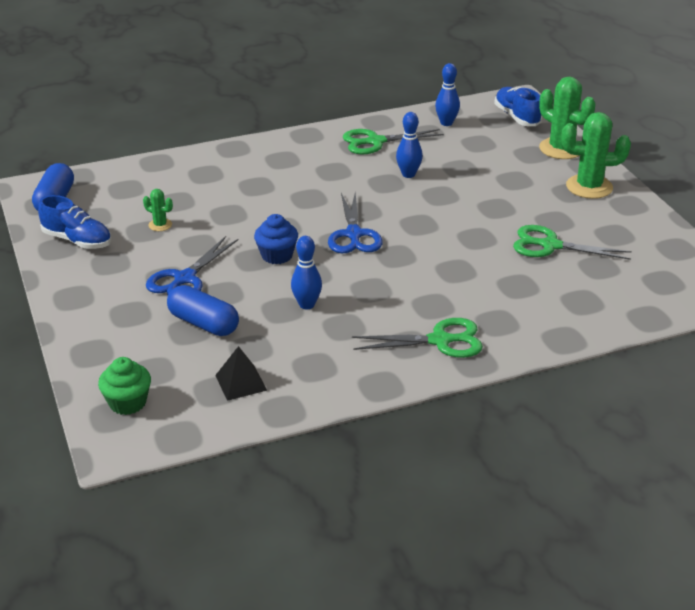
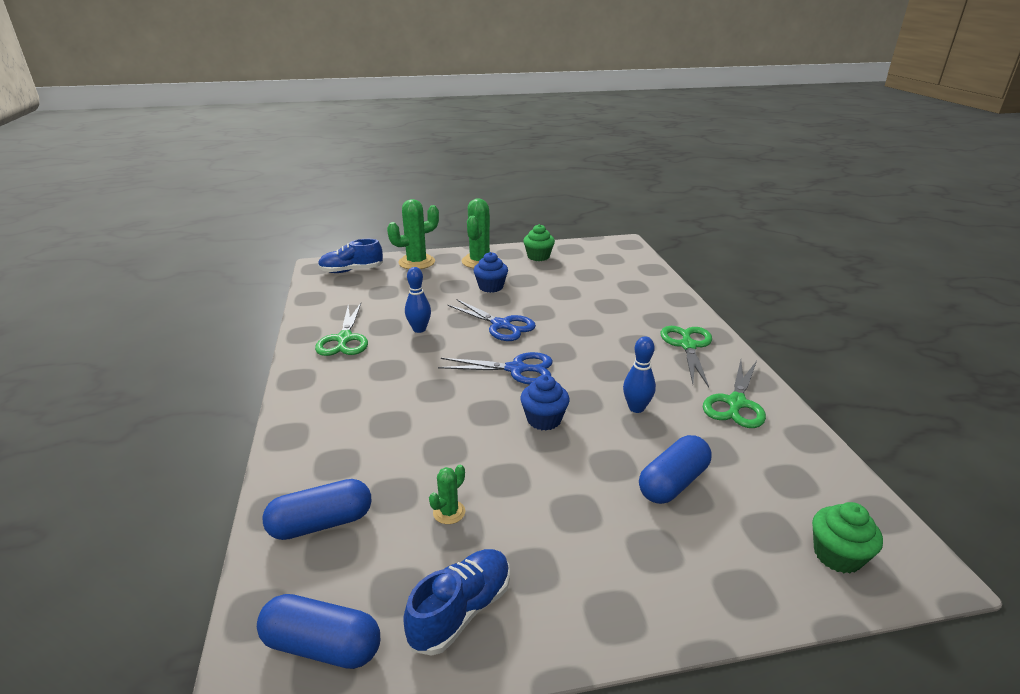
camera: 80 degrees left, 5 degrees down
blue scissors [146,236,239,295] -> blue scissors moved to [447,299,536,341]
black pyramid [215,346,267,401] -> none
blue bowling pin [435,63,460,126] -> none
green scissors [513,225,632,260] -> green scissors moved to [703,360,766,428]
none -> blue capsule [262,479,372,540]
none -> blue cupcake [474,252,508,293]
none -> green cupcake [523,224,555,261]

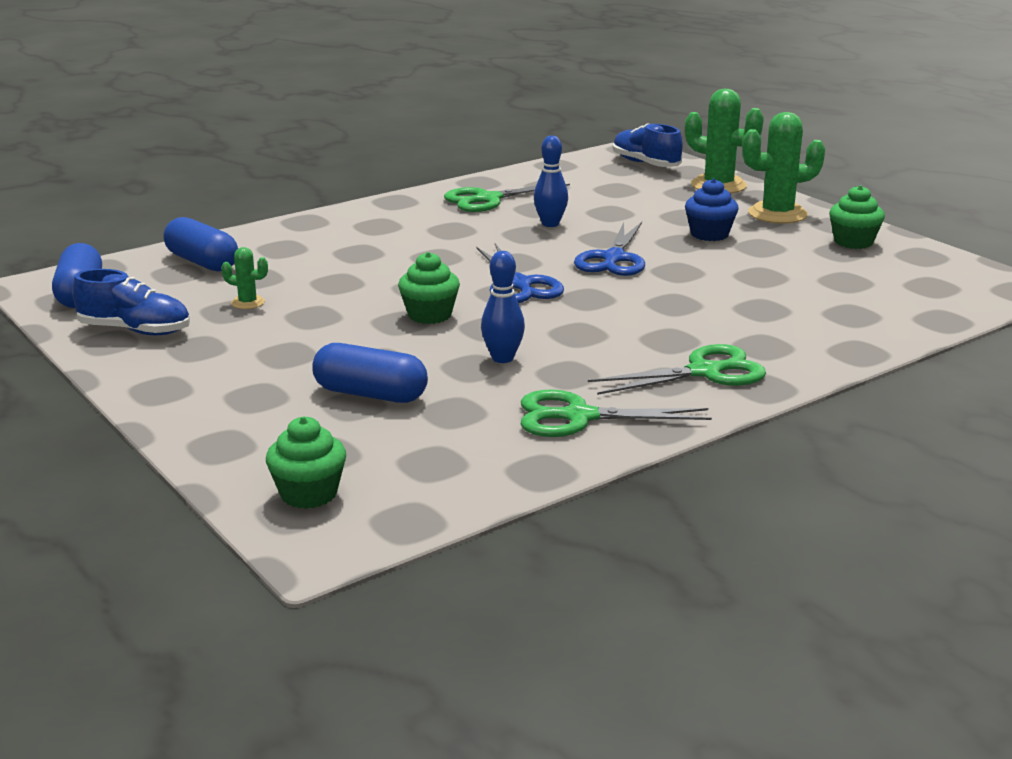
camera: 65 degrees right, 5 degrees down
blue cupcake [520,375,570,431] -> green cupcake [398,252,460,324]

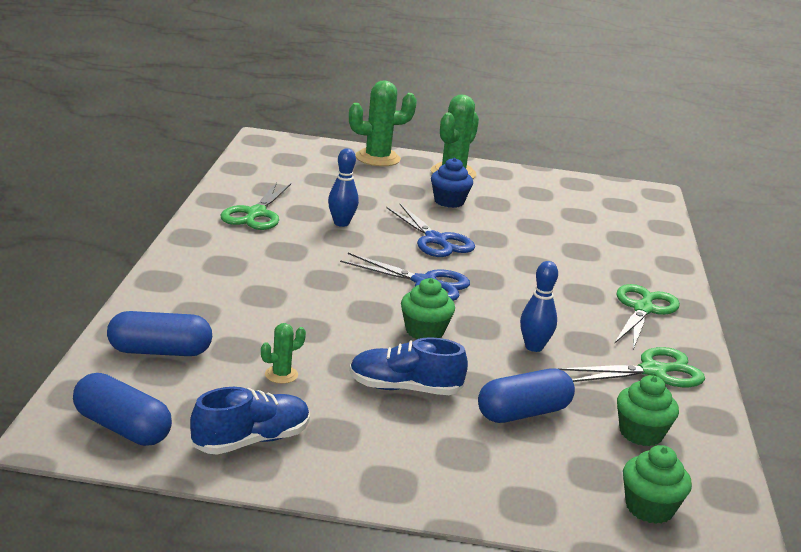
camera: 50 degrees left, 0 degrees up
green scissors [521,389,712,437] -> green scissors turned 150 degrees counterclockwise [558,347,705,387]
blue shoe [613,123,683,167] -> blue shoe moved to [349,337,468,395]
green cupcake [829,185,885,249] -> green cupcake moved to [617,375,679,446]

